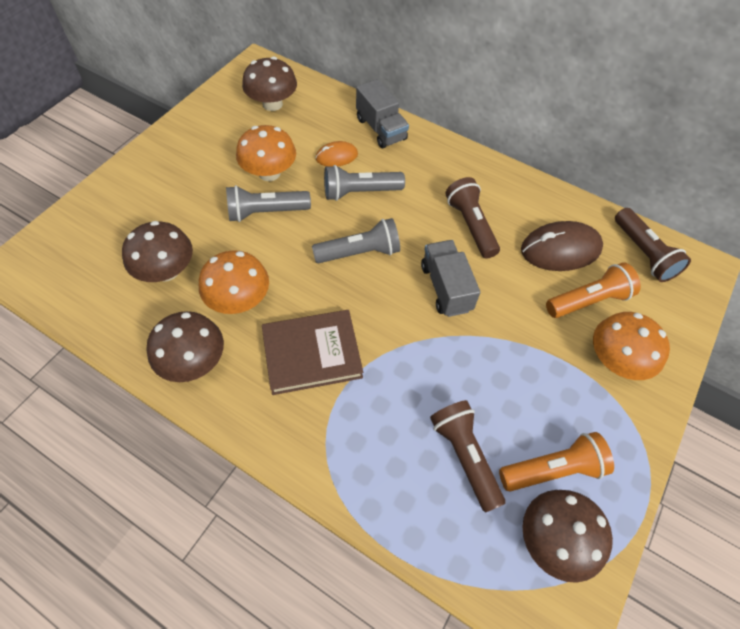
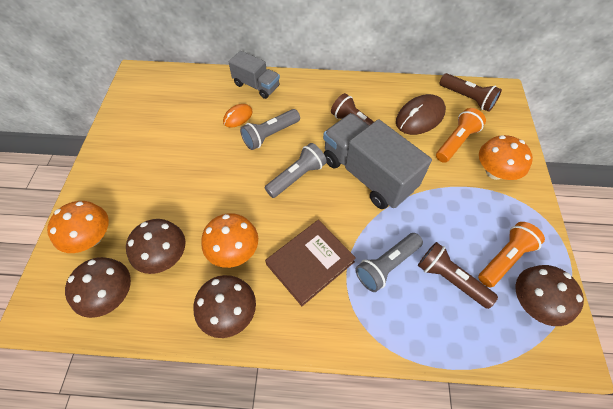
camera: 25 degrees left, 0 degrees up
grey flashlight [226,185,311,222] -> grey flashlight moved to [355,233,423,292]
orange mushroom [236,125,296,181] -> orange mushroom moved to [47,201,109,253]
brown mushroom [242,57,297,111] -> brown mushroom moved to [65,257,131,318]
grey truck [421,240,480,317] -> grey truck [323,113,432,209], size x1.77

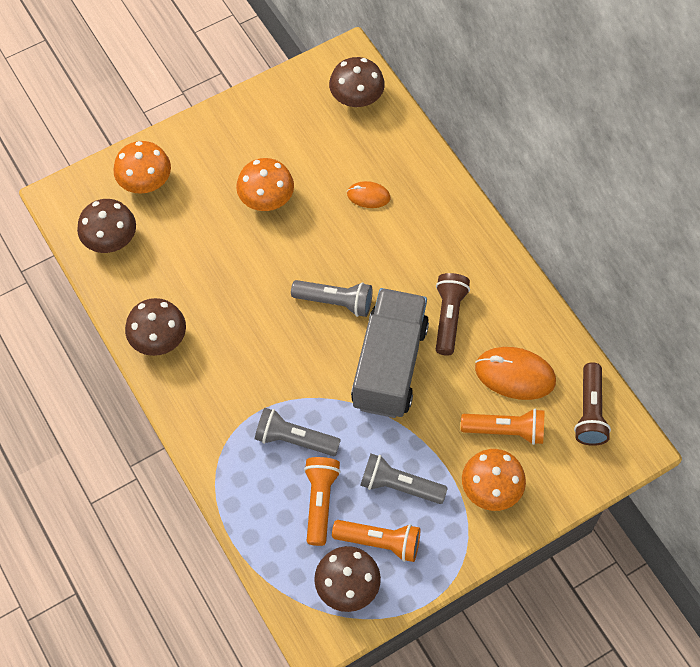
camera: 55 degrees right, 5 degrees up
brown mushroom [126,219,186,274] -> brown mushroom moved to [329,57,385,107]
orange mushroom [201,213,258,268] -> orange mushroom moved to [236,158,294,211]
grey truck [229,51,280,99] -> none
grey flashlight [240,109,300,150] -> grey flashlight moved to [360,454,448,504]
brown book [265,220,356,306] -> none
brown mouse [396,94,446,135] -> orange mouse [475,347,556,400]
brown flashlight [418,242,498,309] -> orange flashlight [304,457,341,546]

